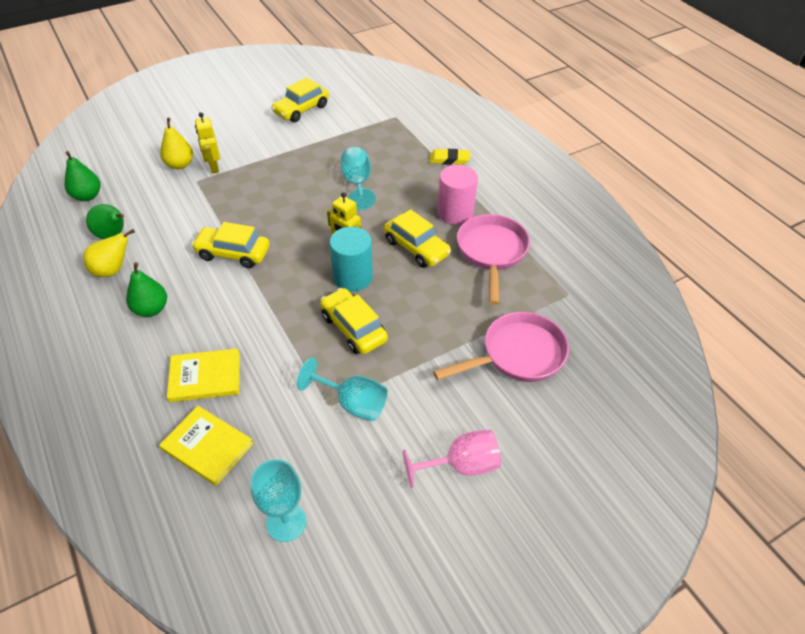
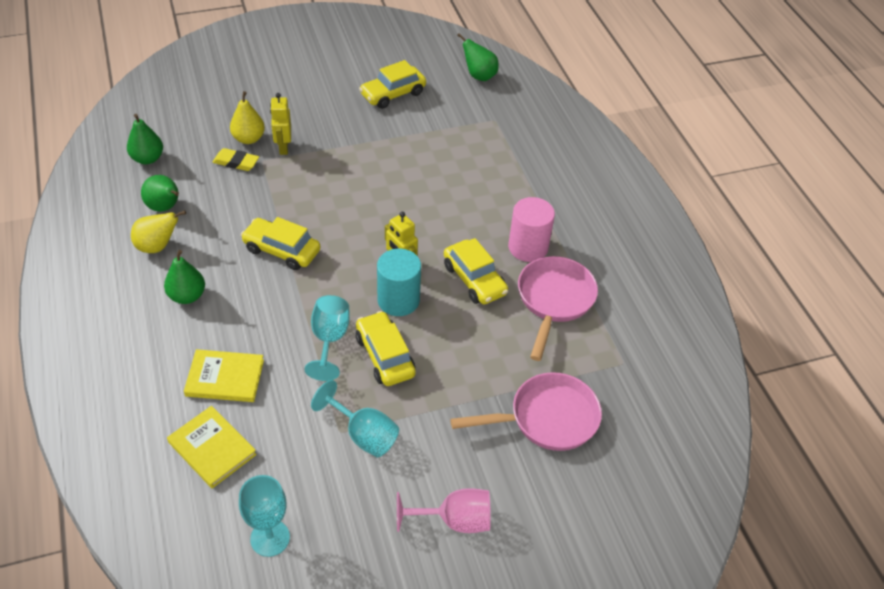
camera: 10 degrees right, 0 degrees up
turquoise goblet [341,147,376,210] -> turquoise goblet moved to [305,295,350,381]
yellow eraser [429,149,470,165] -> yellow eraser moved to [212,148,259,171]
none -> green pear [457,33,499,81]

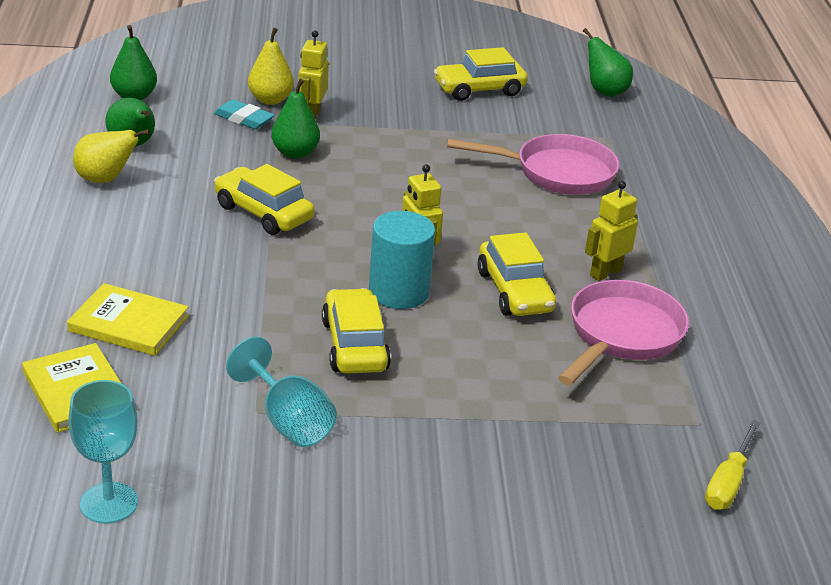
camera: 15 degrees right, 15 degrees down
green pear [164,250,205,304] -> green pear moved to [271,79,320,159]
yellow eraser [212,148,259,171] -> turquoise eraser [213,99,275,129]
turquoise goblet [305,295,350,381] -> none
pink goblet [397,488,491,533] -> none
pink pan [450,372,602,451] -> pink pan moved to [447,134,619,195]
pink cylinder [508,197,555,262] -> yellow robot [585,181,638,281]
none -> yellow screwdriver [705,420,761,510]

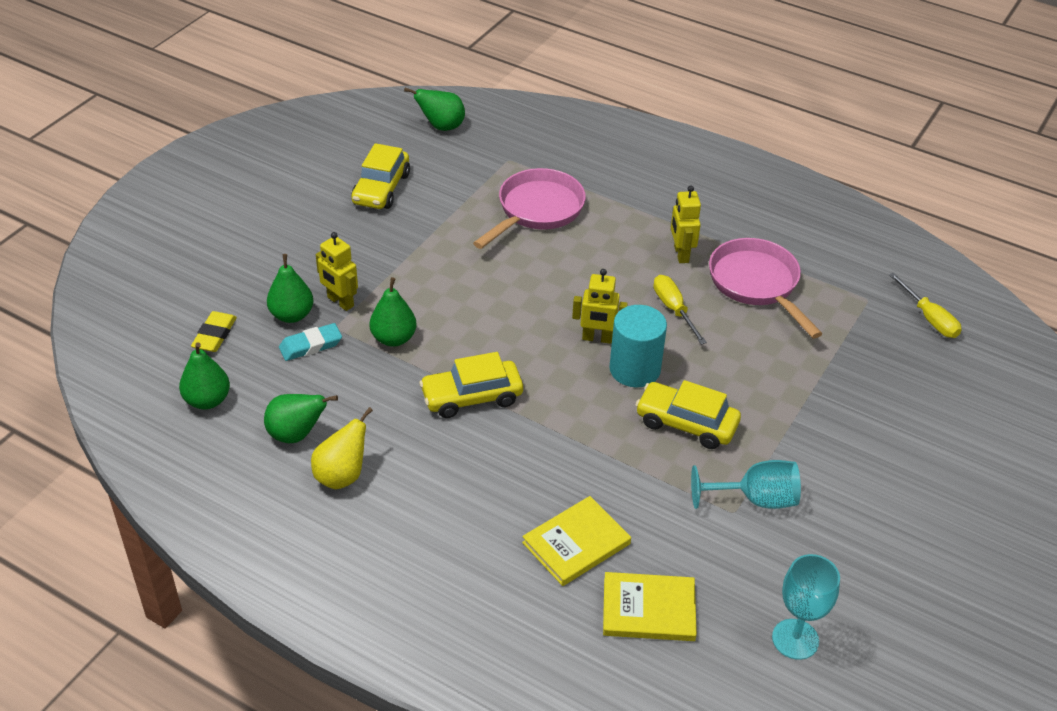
camera: 55 degrees left, 10 degrees up
yellow pear [248,28,294,105] -> green pear [267,254,313,323]
yellow car [478,232,556,316] -> yellow screwdriver [653,275,707,345]
none -> yellow eraser [191,311,237,352]

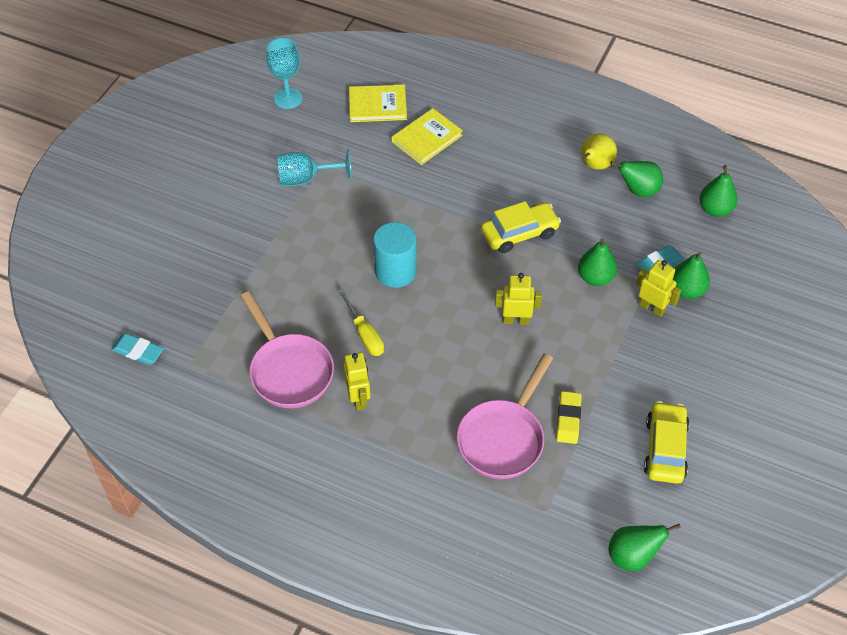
camera: 175 degrees right, 10 degrees up
yellow eraser [191,311,237,352] -> yellow eraser moved to [557,391,582,444]
yellow robot [572,269,628,344] -> yellow robot moved to [495,273,542,325]
yellow car [636,380,741,449] -> none
yellow screwdriver [889,273,962,338] -> turquoise eraser [111,333,164,365]

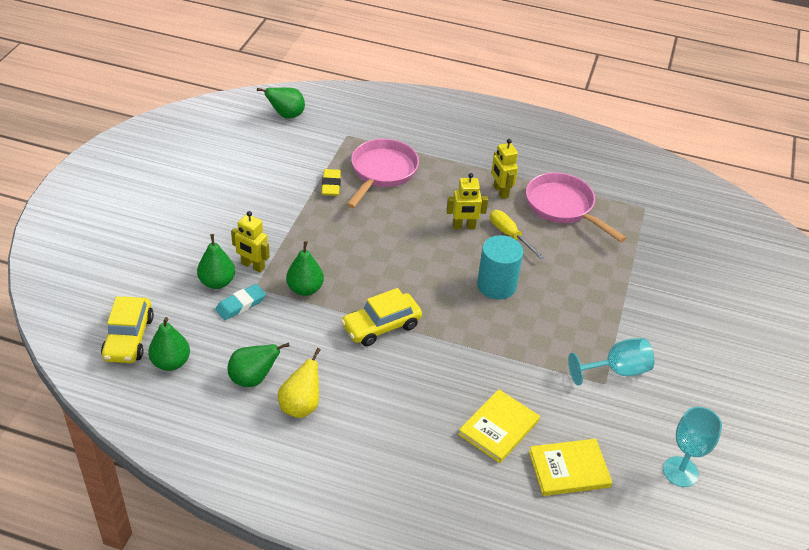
camera: 170 degrees right, 10 degrees down
turquoise eraser [111,333,164,365] -> none
yellow robot [495,273,542,325] -> yellow robot moved to [446,173,488,229]
yellow car [644,401,690,484] -> yellow car moved to [101,297,154,363]

